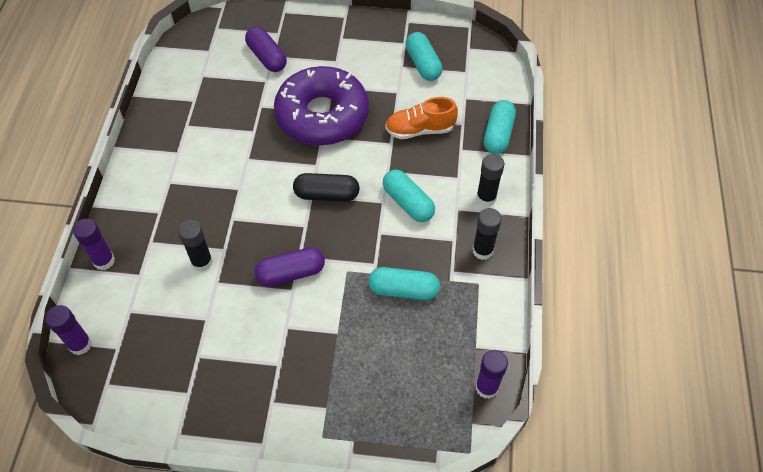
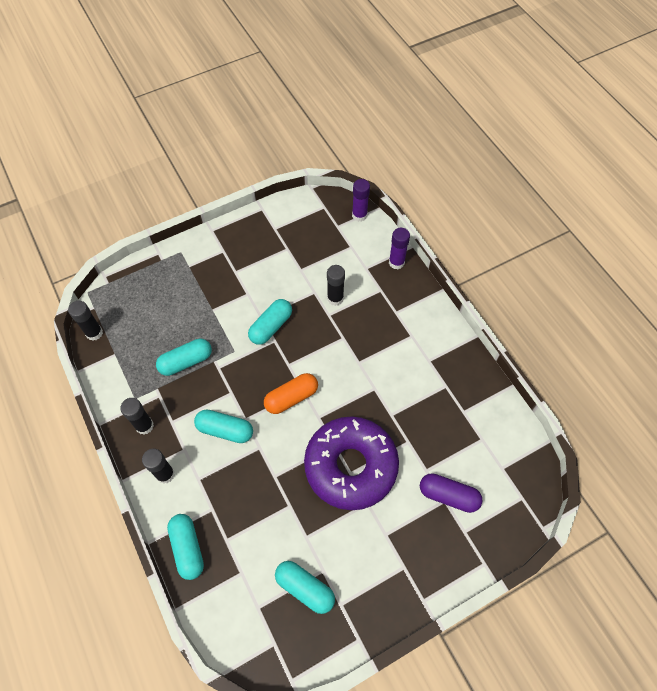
camera: 145 degrees right, 5 degrees up
purple capsule [255,247,325,286] -> turquoise capsule [248,299,292,345]
black capsule [293,173,360,202] -> orange capsule [264,373,318,414]
orange shoe [385,97,458,139] -> none
purple glue stick [476,350,508,399] -> black glue stick [68,301,103,341]

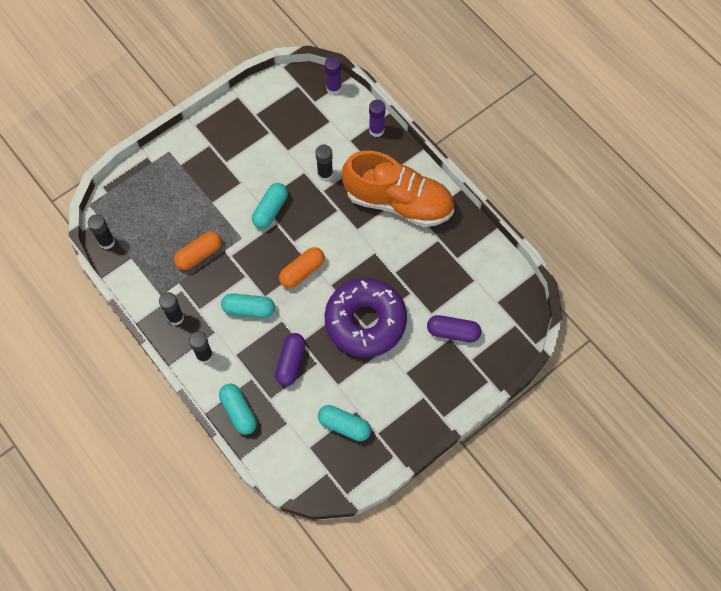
camera: 10 degrees left, 5 degrees up
turquoise capsule [156,339,212,376] -> orange capsule [174,231,222,270]
none -> purple capsule [275,333,305,386]
none -> orange shoe [342,151,454,227]

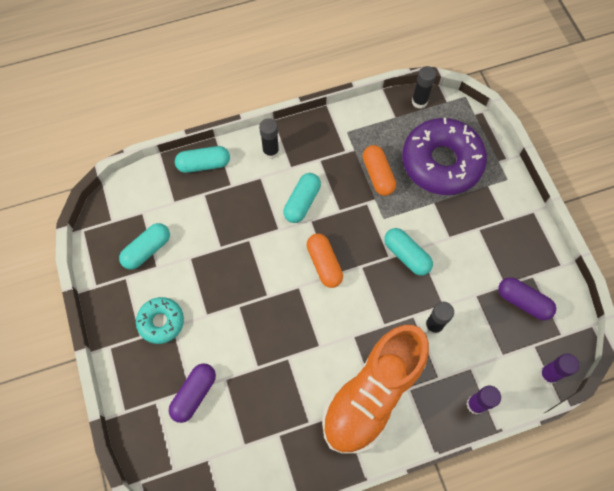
camera: 110 degrees right, 0 degrees up
black glue stick [159,292,184,325] -> none
purple capsule [275,333,305,386] -> purple capsule moved to [498,277,556,320]
purple donut [325,278,407,357] -> purple donut moved to [402,118,487,195]
none -> turquoise donut [136,297,184,344]

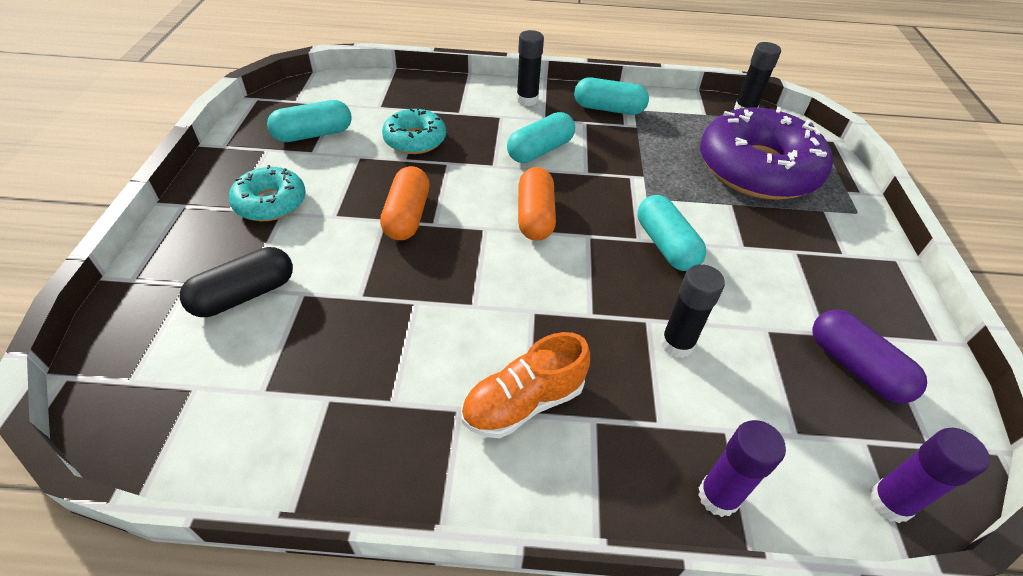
camera: 20 degrees right, 20 degrees down
purple capsule [169,363,216,423] -> black capsule [180,247,293,317]
turquoise capsule [175,146,230,173] -> turquoise capsule moved to [574,77,649,115]
orange shoe [322,325,429,454] -> orange shoe [461,332,590,438], size x0.51
orange capsule [363,145,396,196] -> orange capsule moved to [380,166,429,240]
none -> turquoise donut [382,107,446,154]

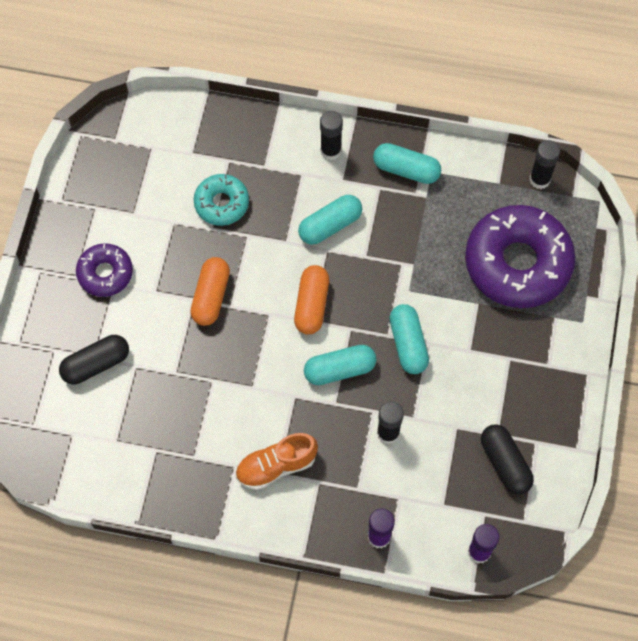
camera: 10 degrees right, 20 degrees up
turquoise donut [229,165,306,221] -> purple donut [76,243,133,297]
turquoise capsule [267,100,352,142] -> turquoise capsule moved to [304,345,377,385]
purple capsule [812,310,927,403] -> black capsule [481,424,534,494]

